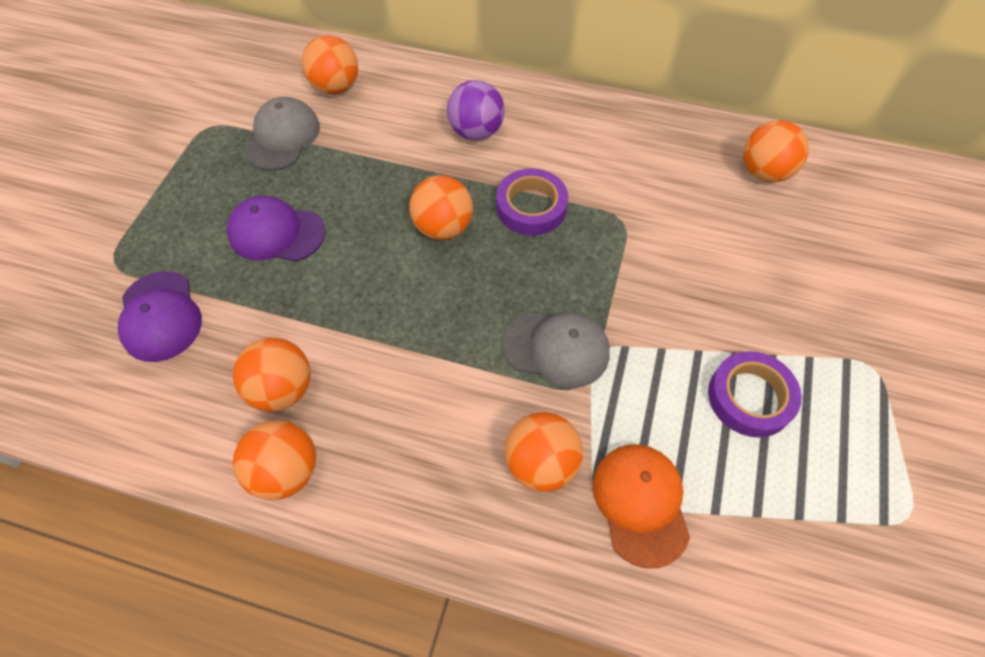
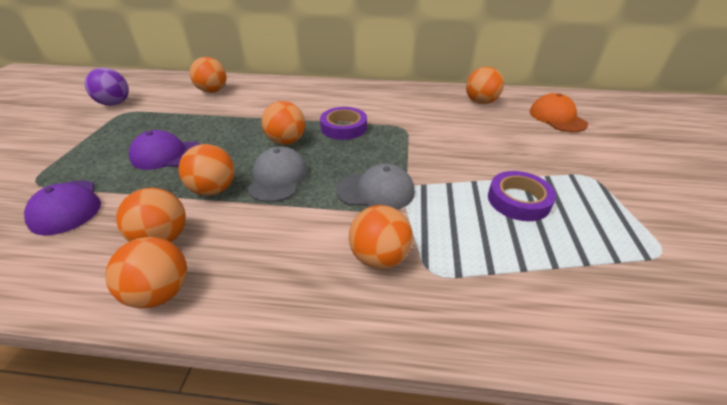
camera: 10 degrees left, 20 degrees down
grey cap [244,97,320,170] -> grey cap moved to [247,146,308,202]
purple ball [447,80,504,141] -> purple ball moved to [84,68,129,106]
orange cap [593,444,690,568] -> orange cap moved to [529,93,588,132]
none -> orange ball [178,144,234,196]

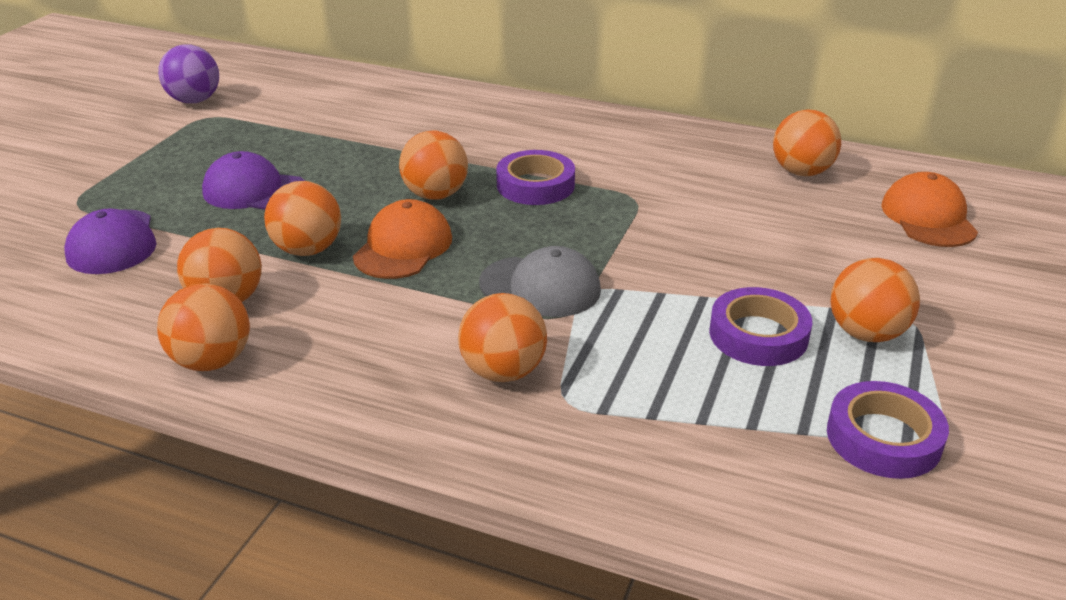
camera: 15 degrees right, 5 degrees down
orange ball [190,57,227,93] -> orange ball moved to [830,258,920,342]
grey cap [247,146,308,202] -> orange cap [353,199,452,279]
none -> purple tape [827,381,949,479]

